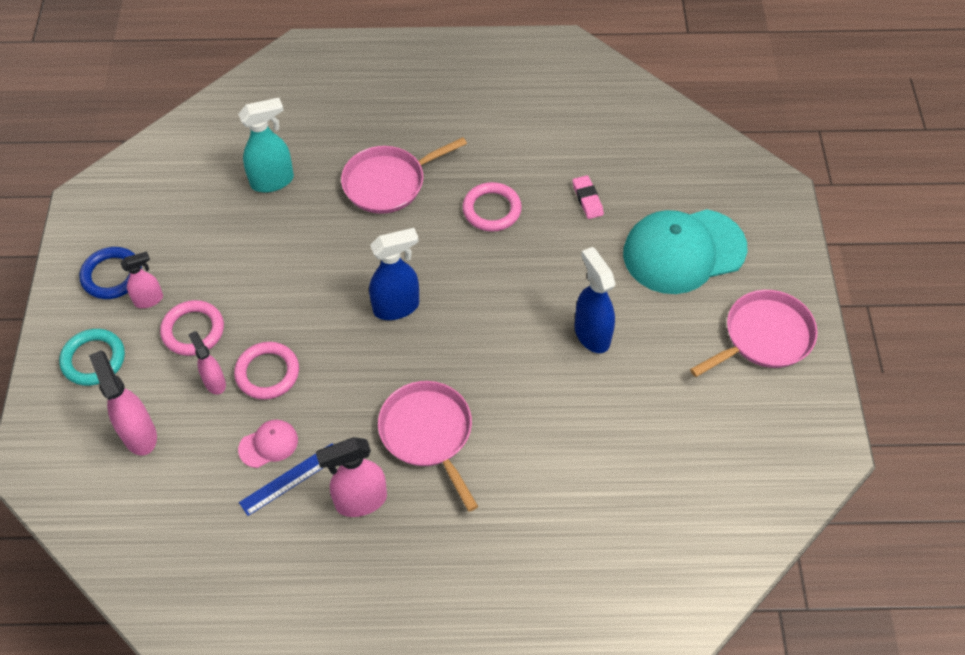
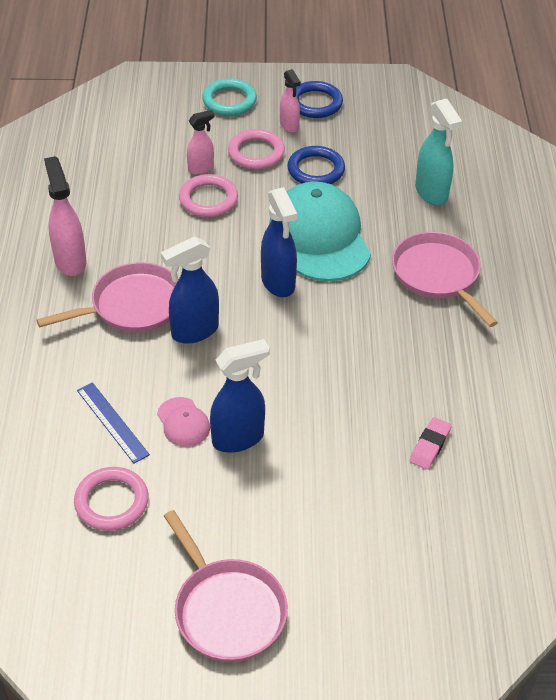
camera: 90 degrees right, 10 degrees down
pink spray bottle [89,350,157,455] -> none
pink cap [238,420,298,468] -> pink cap moved to [157,397,210,447]
blue ruler [239,443,333,516] -> blue ruler moved to [77,382,150,463]
pink ring [463,182,522,232] -> pink ring moved to [74,467,149,531]
pink eraser [572,175,604,219] -> pink eraser turned 45 degrees counterclockwise [410,417,452,470]
turquoise cap [623,209,748,294] -> turquoise cap moved to [269,182,371,281]
none -> blue spray bottle [161,236,219,344]
none -> blue ring [287,146,345,184]

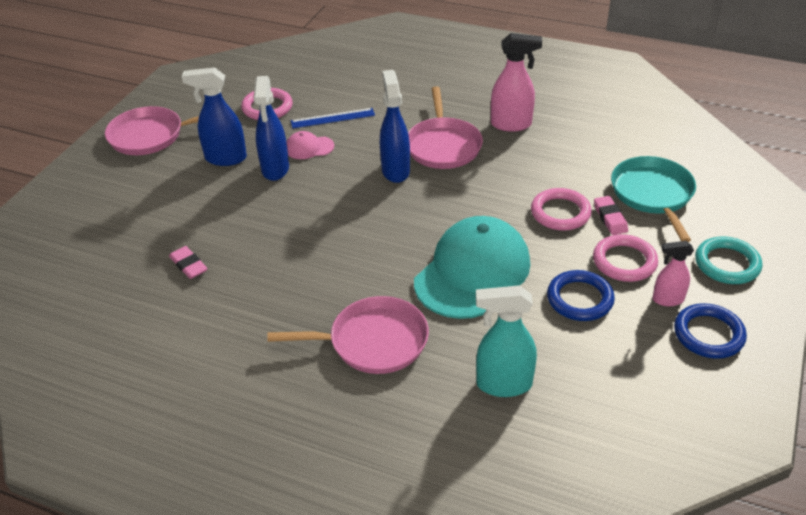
camera: 115 degrees right, 5 degrees down
pink spray bottle [187,110,215,175] -> pink eraser [594,196,628,235]
blue spray bottle [261,187,297,297] -> blue spray bottle moved to [182,67,247,166]
turquoise cap [269,182,371,281] -> turquoise cap turned 60 degrees counterclockwise [414,216,530,319]
none -> turquoise pan [611,156,696,242]

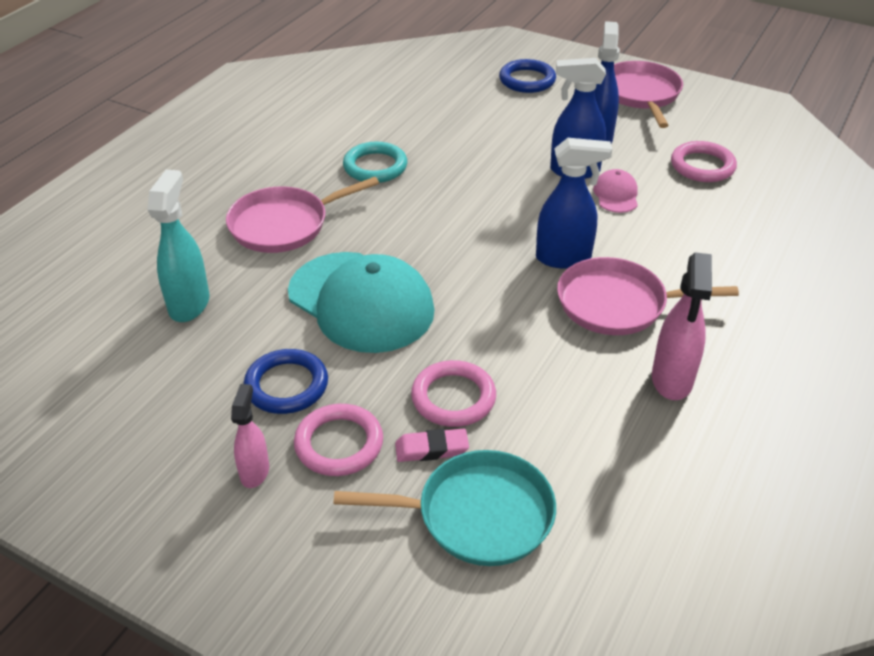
camera: 95 degrees right, 0 degrees up
pink eraser [169,246,208,279] -> none
pink pan [268,296,429,374] -> pink pan turned 60 degrees clockwise [226,177,379,253]
blue ruler [291,108,375,128] -> none
blue ring [674,303,747,359] -> blue ring moved to [499,59,556,93]
turquoise ring [695,237,762,284] -> turquoise ring moved to [343,142,408,183]

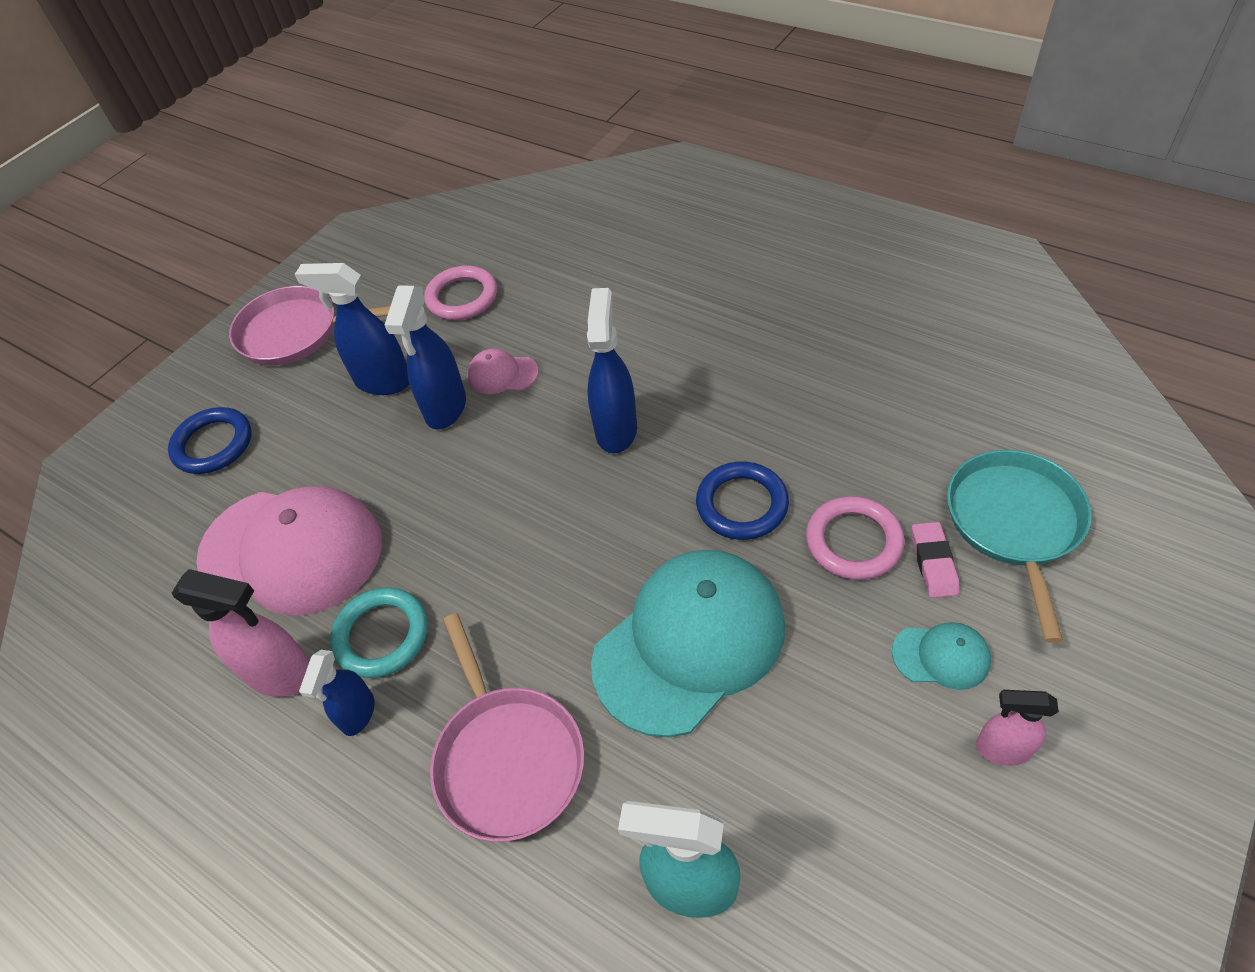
camera: 80 degrees left, 10 degrees up
blue ring [244,349,328,414] -> blue ring moved to [696,462,789,540]
pink ring [294,404,383,476] -> turquoise cap [892,622,991,690]
pink pan [557,257,739,335] -> none
pink spray bottle [652,253,712,400] -> pink spray bottle moved to [172,569,310,697]
none -> pink cap [196,486,382,615]
none -> blue spray bottle [299,650,375,736]

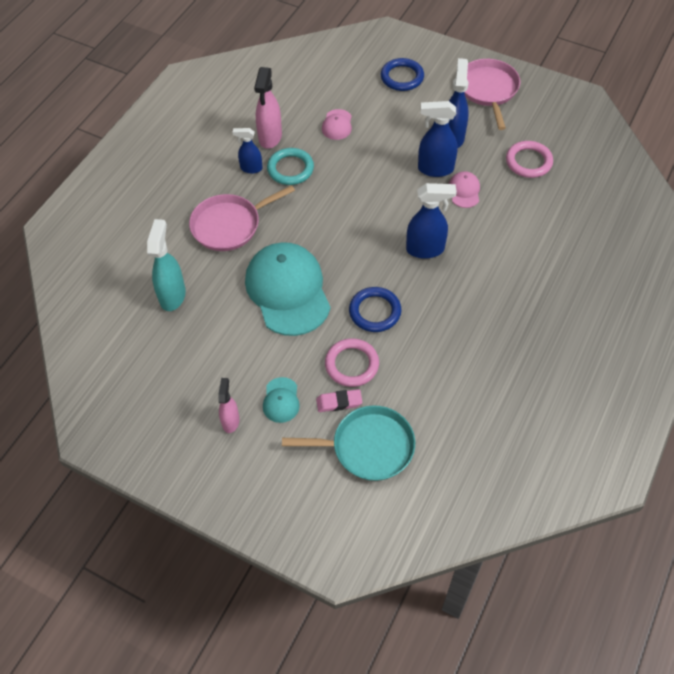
camera: 80 degrees right, 5 degrees up
pink cap [196,486,382,615] -> pink cap [322,109,352,140], size x0.43
turquoise cap [591,550,785,738] -> turquoise cap turned 150 degrees counterclockwise [245,242,331,336]

